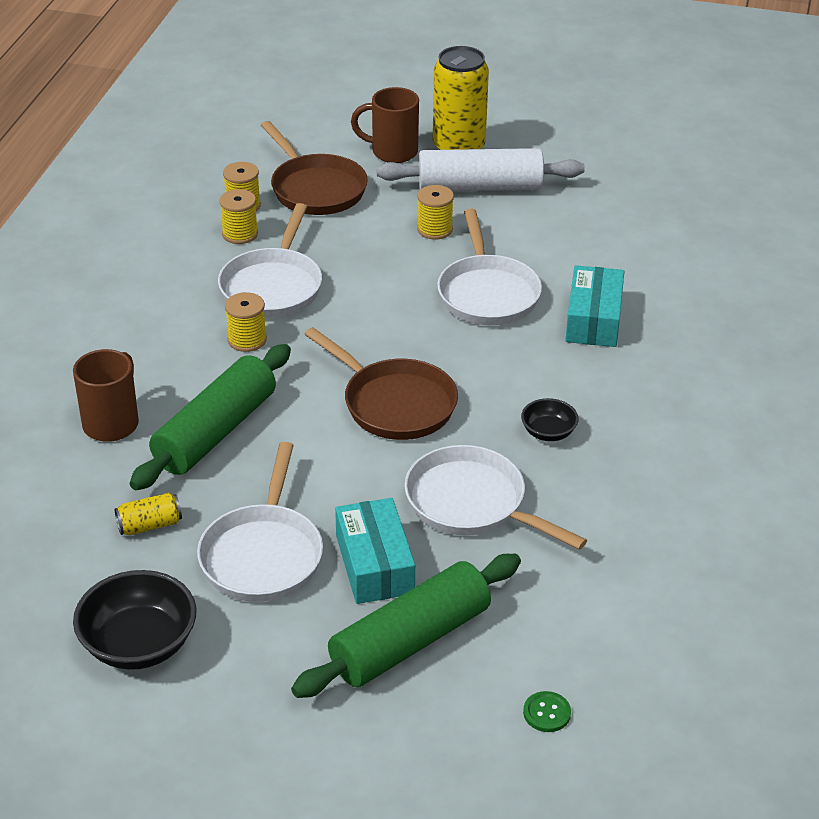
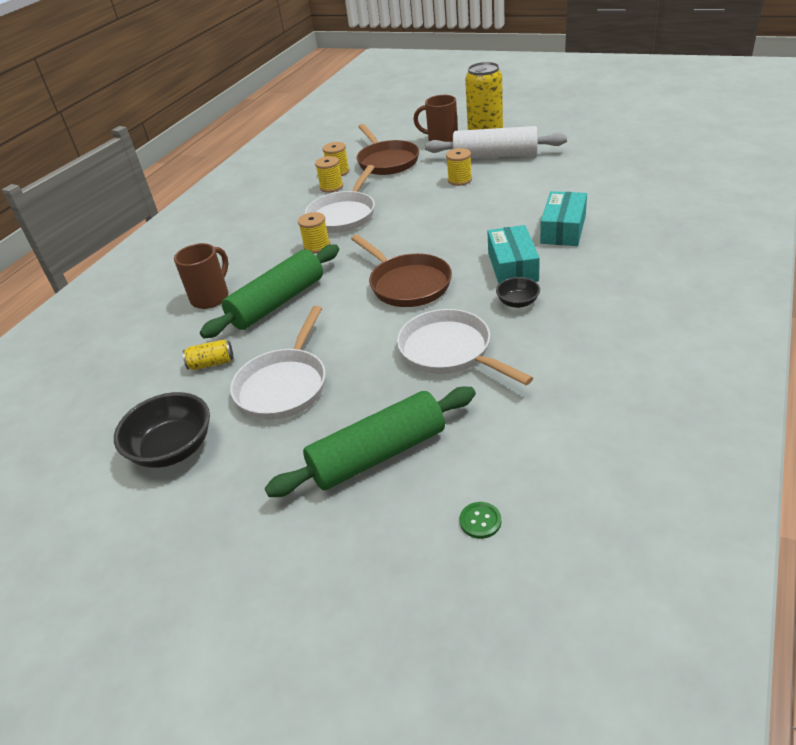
camera: 15 degrees right, 0 degrees up
turquoise box [335,498,415,604] -> turquoise box moved to [488,225,540,284]
white pan [437,209,542,325] -> none

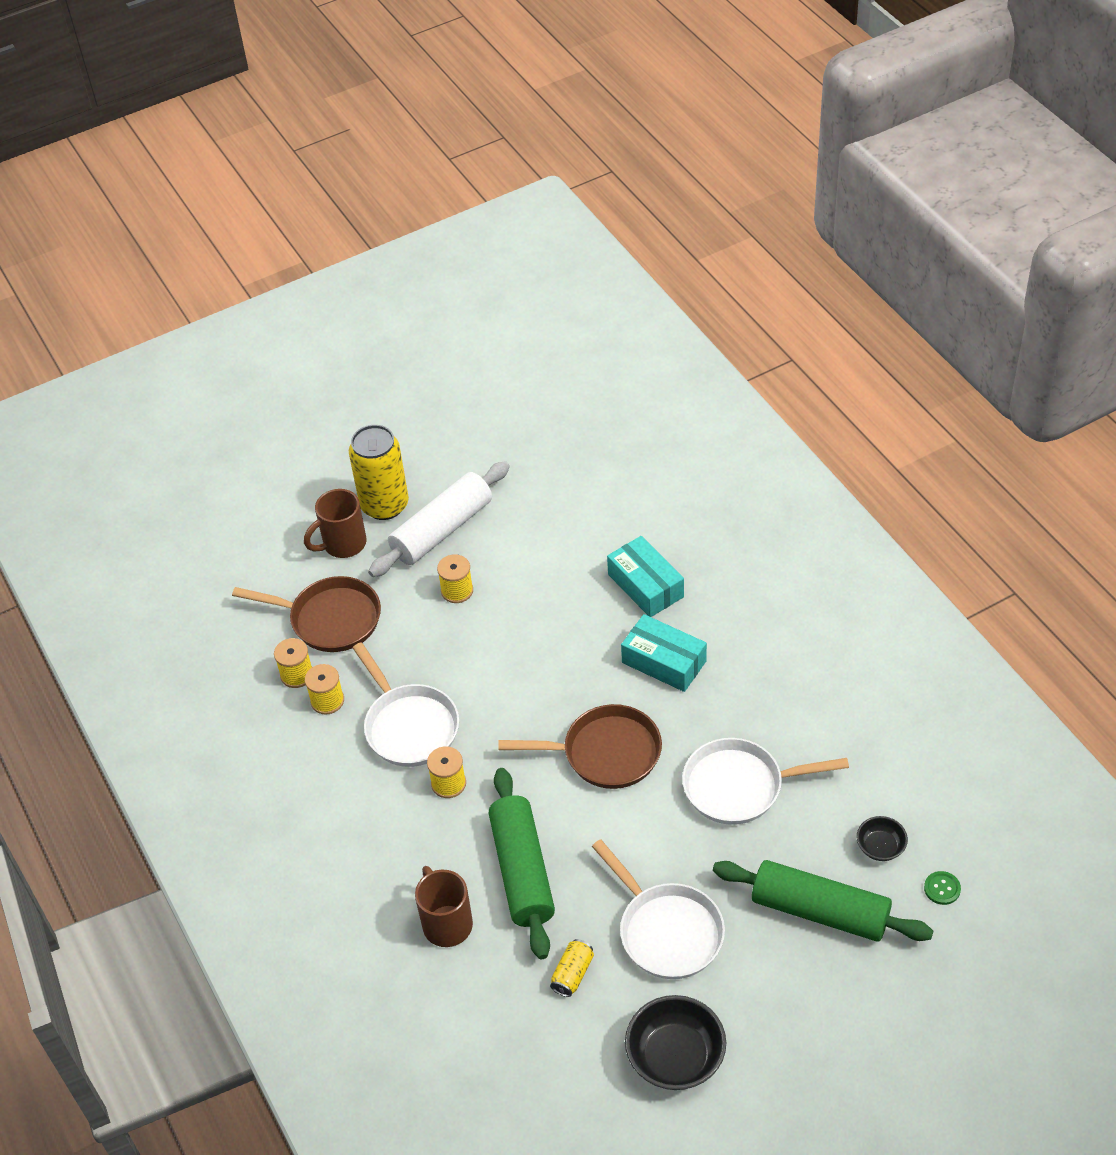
camera: 55 degrees left, 10 degrees up
green rolling pin [265,387,476,497] -> green rolling pin turned 75 degrees counterclockwise [713,860,933,942]
black bowl [496,277,540,308] -> black bowl moved to [857,816,908,861]

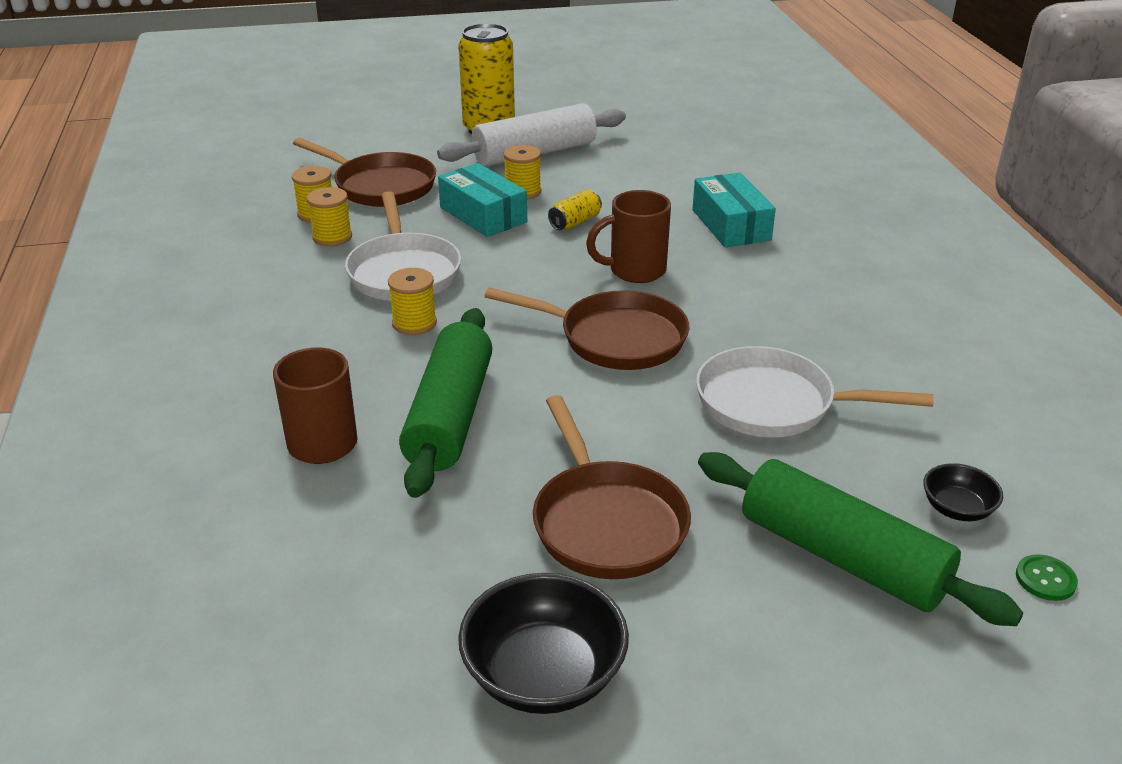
camera: 15 degrees right, 15 degrees down
brown mug [304,489,366,558] -> brown mug moved to [586,190,671,283]
yellow can [550,939,594,997] -> yellow can moved to [548,189,602,230]
white pan [592,839,725,979] -> brown pan [533,395,691,579]
turquoise box [621,614,707,692] -> turquoise box moved to [438,163,527,237]

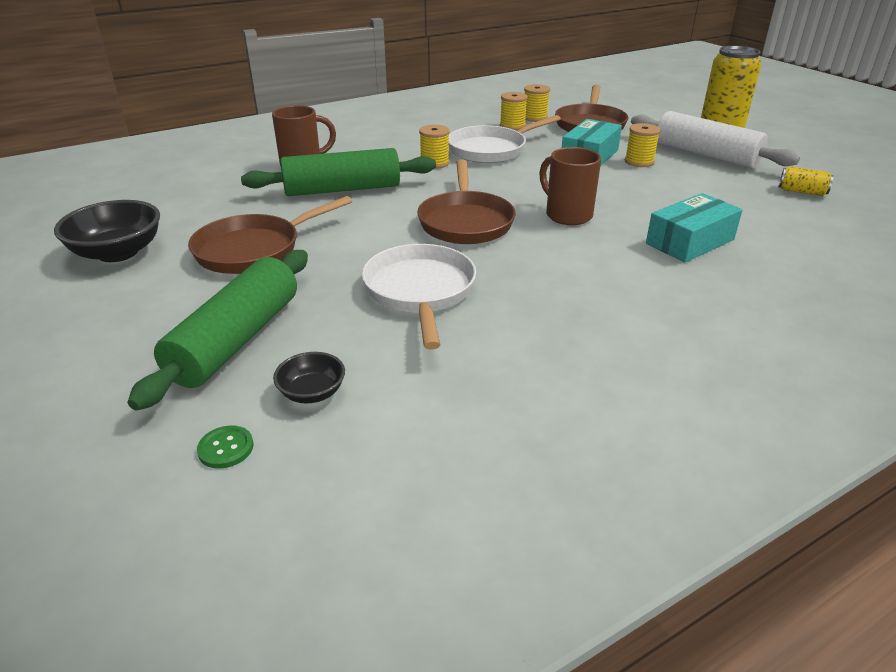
camera: 70 degrees right, 0 degrees up
yellow can [548,189,602,230] -> yellow can moved to [779,167,834,196]

